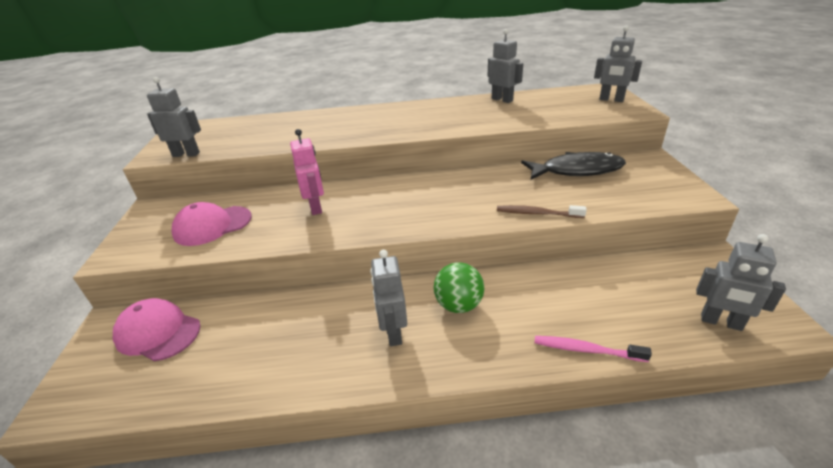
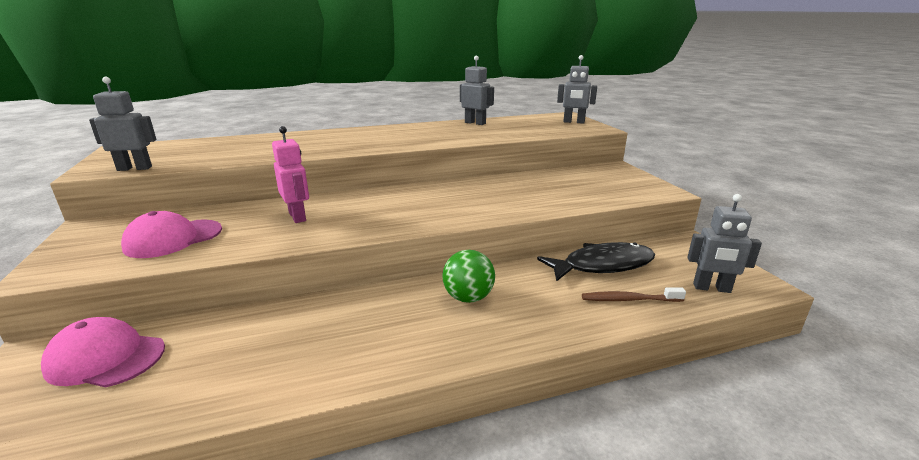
camera: 15 degrees left, 10 degrees down
grey robot [370,250,407,346] -> none
brown toothbrush [497,205,587,218] -> brown toothbrush moved to [582,287,686,302]
black fish [521,152,626,180] -> black fish moved to [537,242,655,281]
pink toothbrush [535,336,652,362] -> none

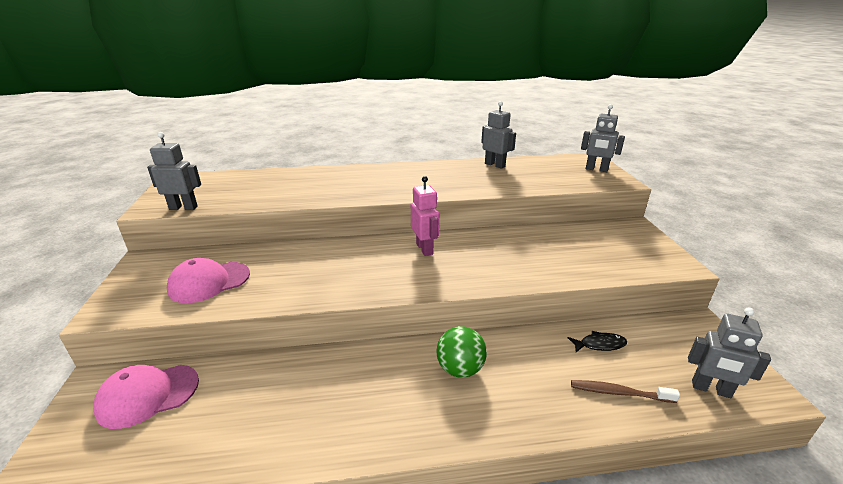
camera: 10 degrees right, 5 degrees up
pink cap [41,317,165,387] -> pink cap turned 45 degrees counterclockwise [93,365,199,429]
pink robot [272,126,309,223] -> pink robot moved to [411,176,439,256]
black fish [537,242,655,281] -> black fish [568,331,627,352], size x0.49

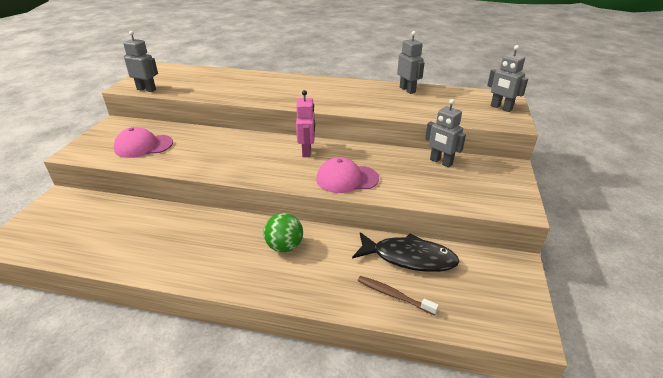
camera: 20 degrees right, 5 degrees up
pink cap [93,365,199,429] -> pink cap moved to [316,157,379,193]
black fish [568,331,627,352] -> black fish [352,232,460,272], size x2.06
grey robot [688,307,771,398] -> grey robot moved to [425,99,466,168]

